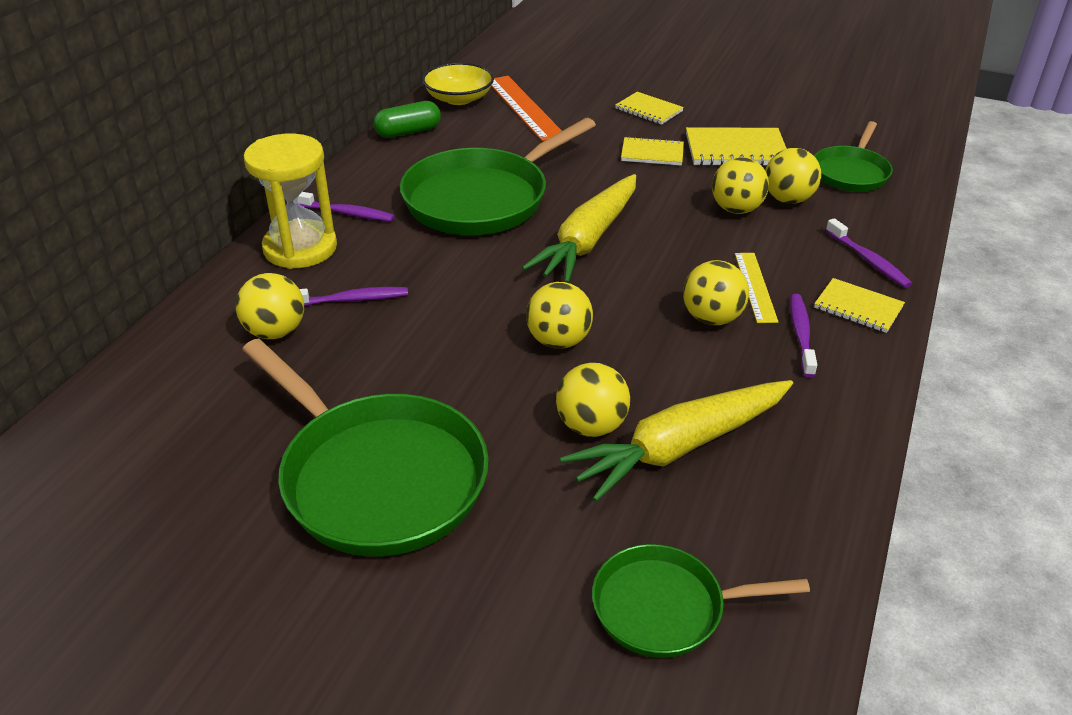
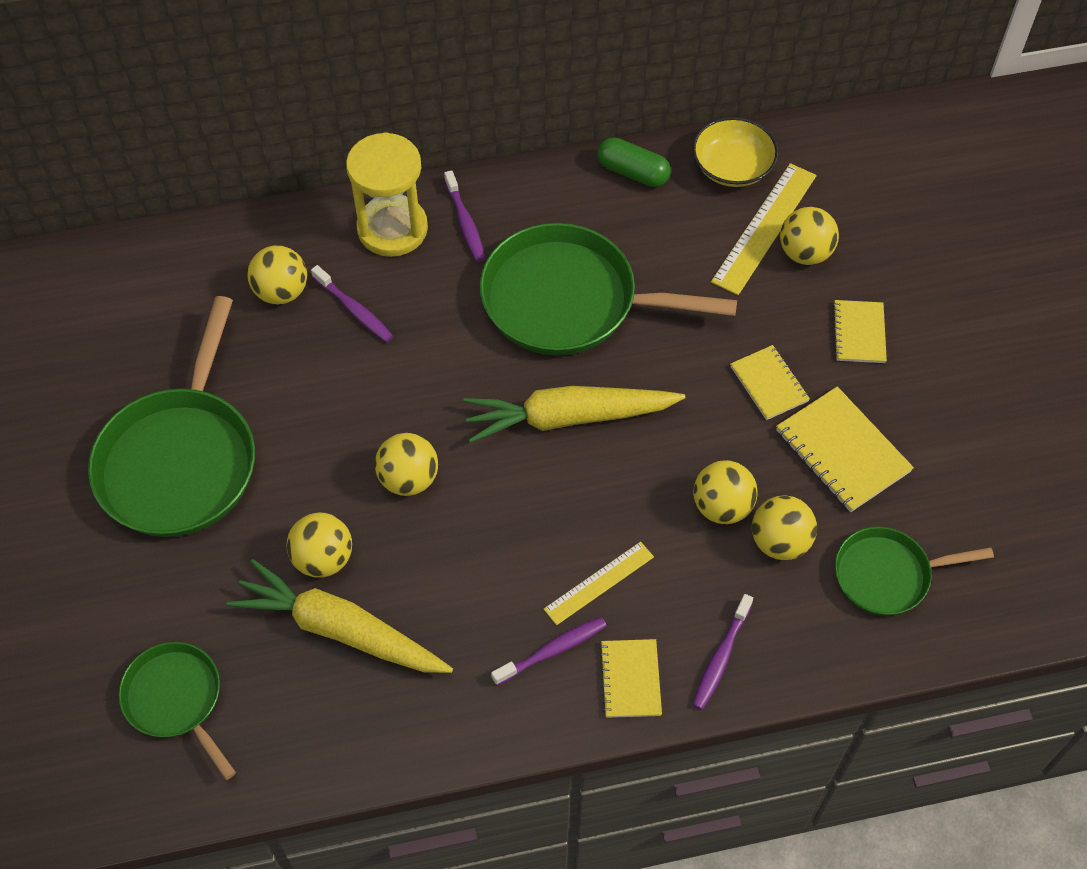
camera: 55 degrees right, 20 degrees up
orange ruler [491,76,562,141] -> yellow ruler [711,163,817,295]
yellow ball [683,260,749,325] -> yellow ball moved to [780,207,839,265]

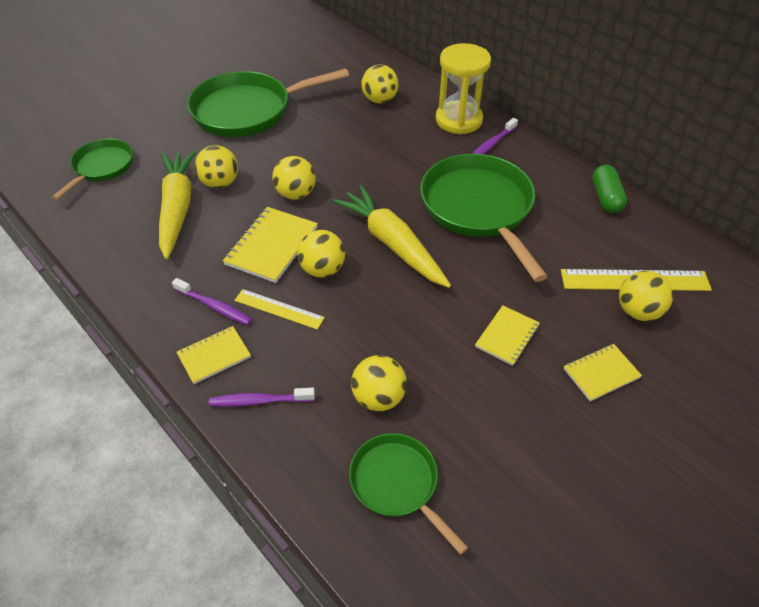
camera: 60 degrees right, 10 degrees down
purple toothbrush [311,265,393,342] -> none
yellow bowl [692,117,778,187] -> none
yellow ball [693,460,758,524] -> yellow ball moved to [297,230,345,278]
yellow notebook [776,386,914,512] -> yellow notebook moved to [223,207,318,283]

